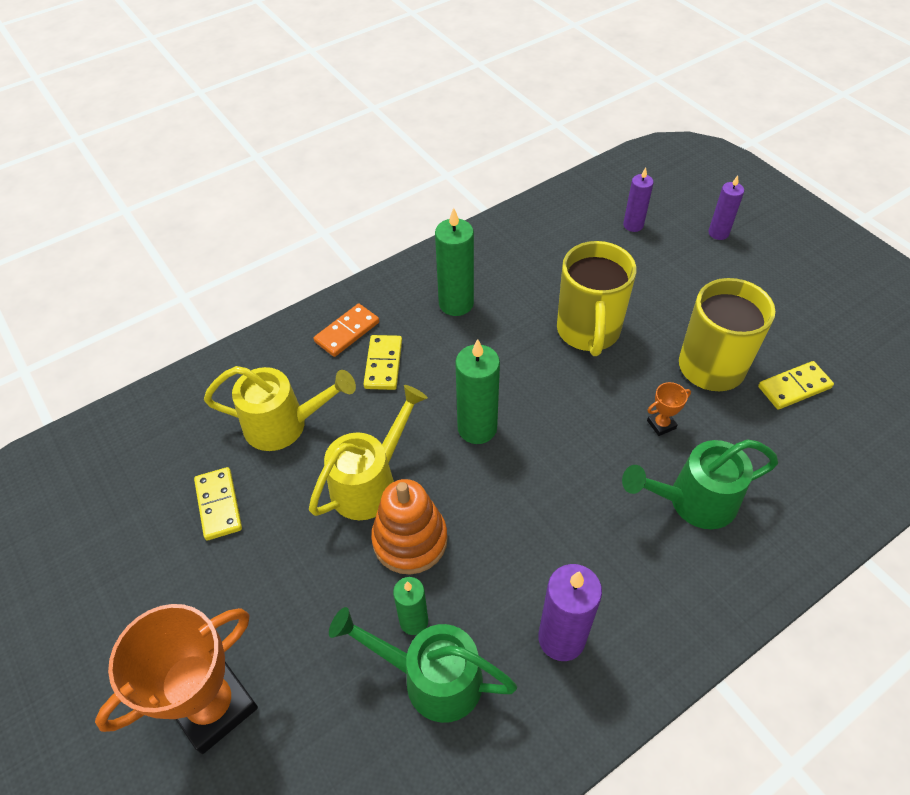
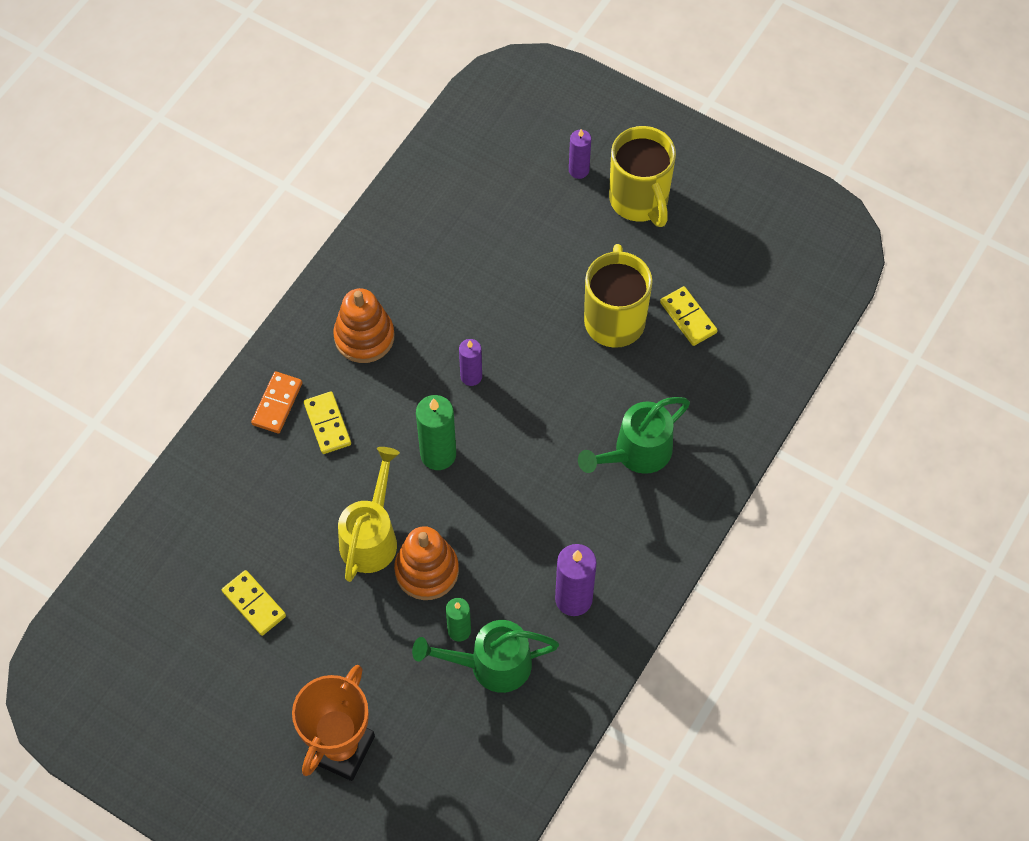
camera: 25 degrees left, 10 degrees up
yellow watering can [204,366,356,451] -> none
green candle [435,208,474,316] -> orange stacking toy [333,288,394,363]
yellow mug [557,241,636,356] -> yellow mug moved to [609,126,676,227]
purple candle [623,168,654,232] -> purple candle moved to [459,339,482,386]
orange trophy [647,382,691,436] -> none
yellow domino [758,361,834,410] -> yellow domino turned 75 degrees counterclockwise [660,286,718,346]

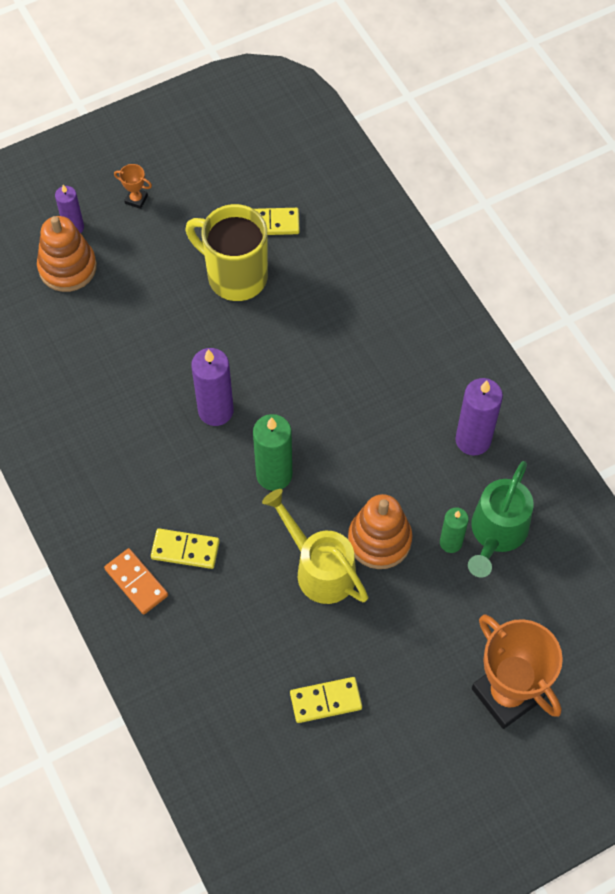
camera: 60 degrees left, 0 degrees up
orange stacking toy [333,288,394,363] -> orange stacking toy moved to [37,216,97,292]
purple candle [459,339,482,386] -> purple candle [191,348,234,426], size x1.61
green watering can [578,397,690,474] -> none
yellow mug [609,126,676,227] -> orange trophy [114,164,152,209]

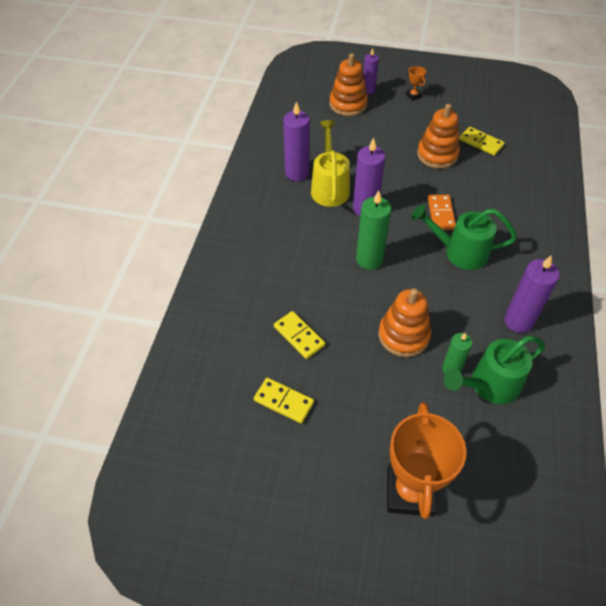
camera: 40 degrees right, 10 degrees down
orange domino [104,548,168,614] -> orange domino moved to [428,195,456,230]
yellow domino [151,529,220,569] -> yellow domino moved to [274,311,325,359]
yellow mug [186,204,268,301] -> orange stacking toy [417,104,460,169]
yellow watering can [262,489,368,604] -> yellow watering can moved to [311,120,350,207]
none -> purple candle [283,101,310,181]
none -> green watering can [412,204,517,270]

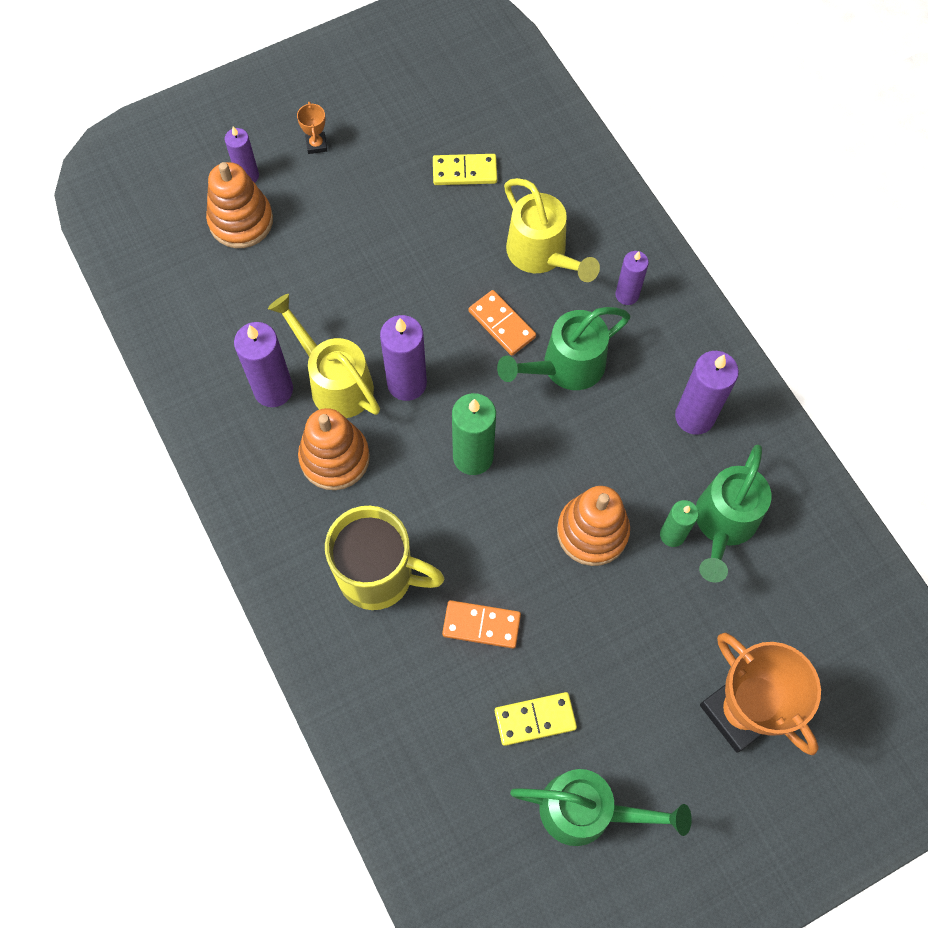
camera: 40 degrees left, 15 degrees up
yellow domino [274,311,325,359] -> orange domino [442,600,521,649]
orange trophy [406,66,426,101] -> orange trophy turned 60 degrees clockwise [297,102,327,154]
orange stacking toy [417,104,460,169] -> orange stacking toy moved to [298,408,370,490]
none -> yellow mug [325,506,444,610]
none -> yellow watering can [504,178,600,282]
none -> green watering can [510,769,692,846]
none -> purple candle [615,251,649,305]

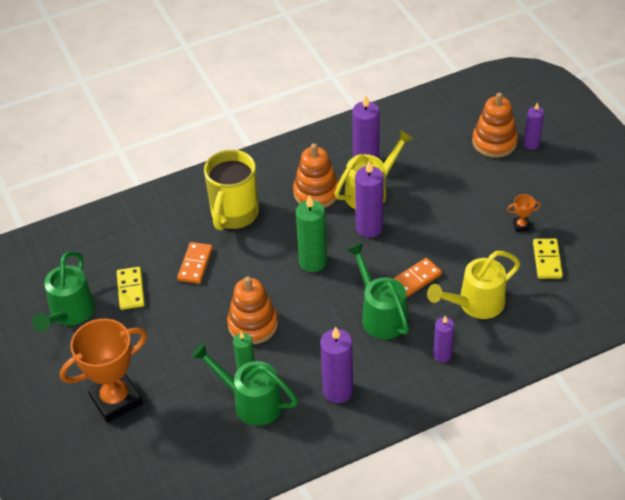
camera: 95 degrees right, 20 degrees down
orange trophy [297,102,327,154] -> orange trophy moved to [507,194,541,232]

